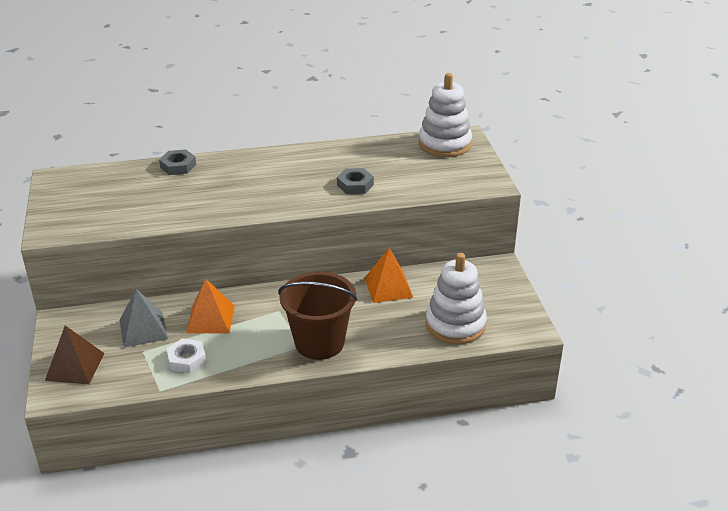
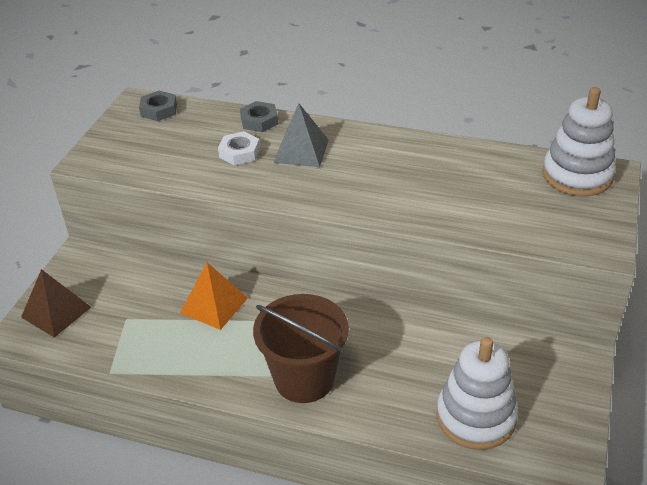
camera: 30 degrees right, 5 degrees up
grey pyramid [119,289,168,348] -> grey pyramid moved to [274,103,329,167]
white nut [166,338,206,373] -> white nut moved to [218,131,260,165]
grey nut [337,168,374,194] -> grey nut moved to [139,91,177,121]
orange pyramid [365,248,413,303] -> none

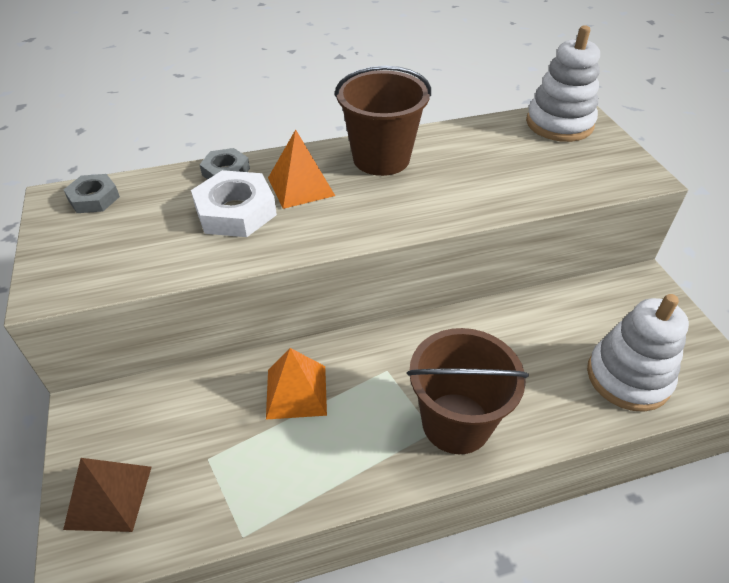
camera: 35 degrees left, 5 degrees up
white nut [218,131,260,165] -> white nut [191,170,277,237], size x1.63
grey pyramid [274,103,329,167] -> orange pyramid [268,129,335,209]
none -> brown bucket [335,66,431,176]

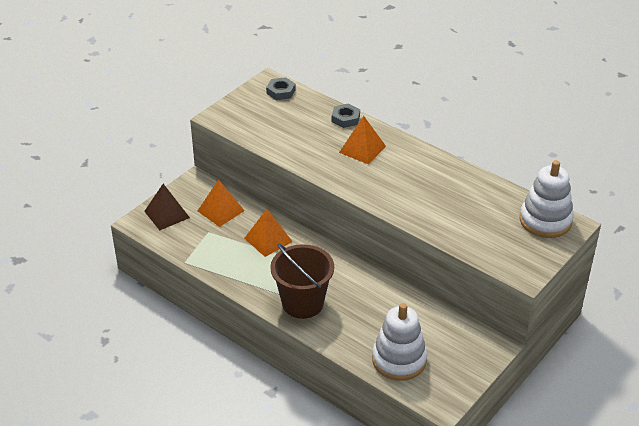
camera: 55 degrees right, 5 degrees down
white nut [191,170,277,237] -> none
brown bucket [335,66,431,176] -> none
none -> orange pyramid [198,179,245,227]

